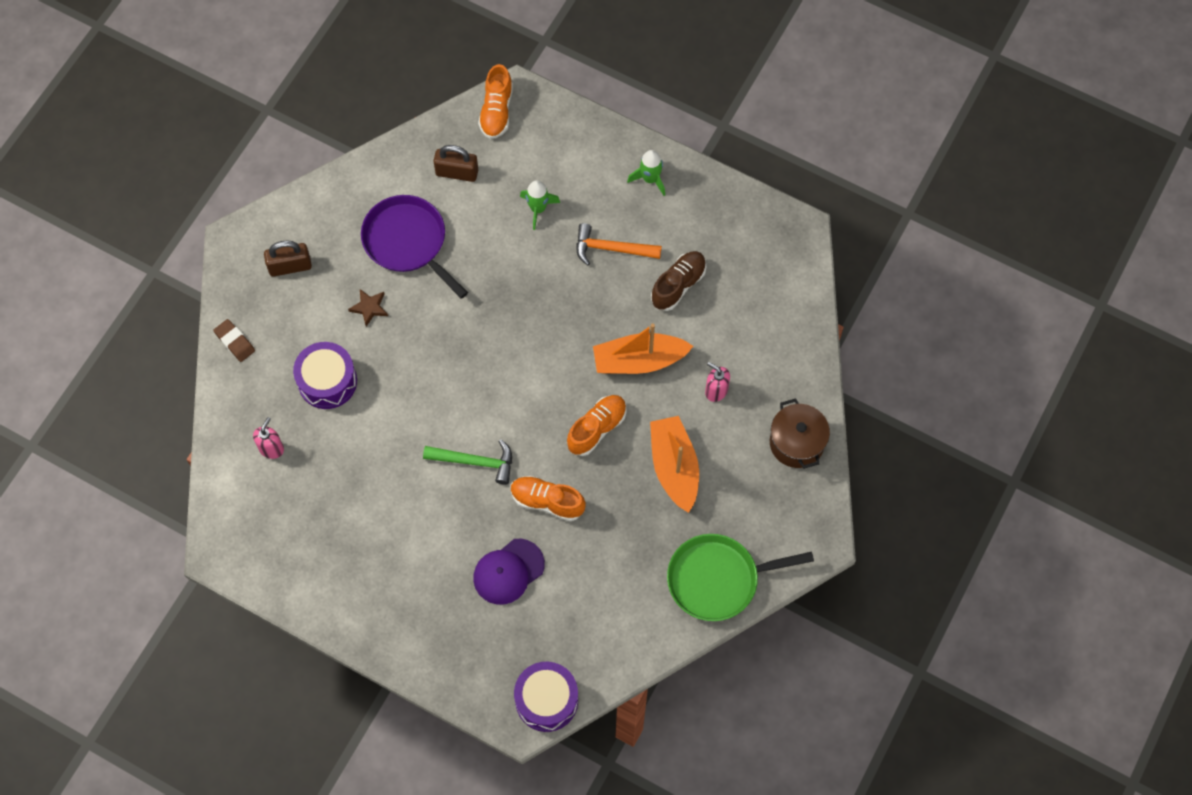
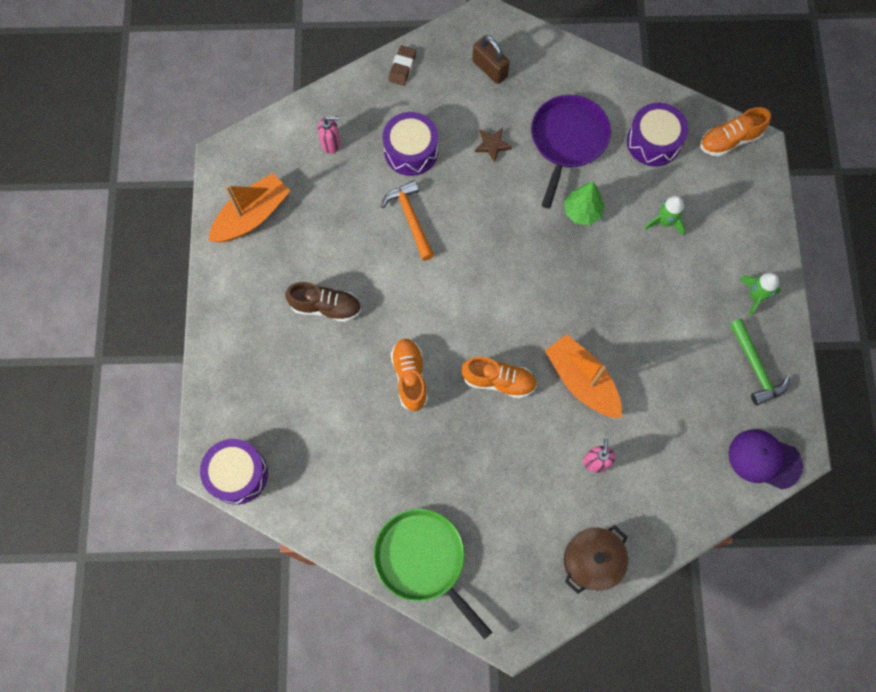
camera: 60 degrees right, 5 degrees up
green hammer [423,439,512,485] -> green hammer moved to [730,319,790,406]
brown padlock [433,145,478,182] -> purple drum [627,103,688,167]
purple cap [473,539,545,605] -> purple cap moved to [729,429,803,489]
orange hammer [576,223,662,266] -> orange hammer moved to [381,180,434,261]
orange boat [650,416,699,513] -> orange boat moved to [209,173,290,242]
brown shoe [651,251,706,311] -> brown shoe moved to [285,282,362,322]
none -> green tree [564,182,605,225]

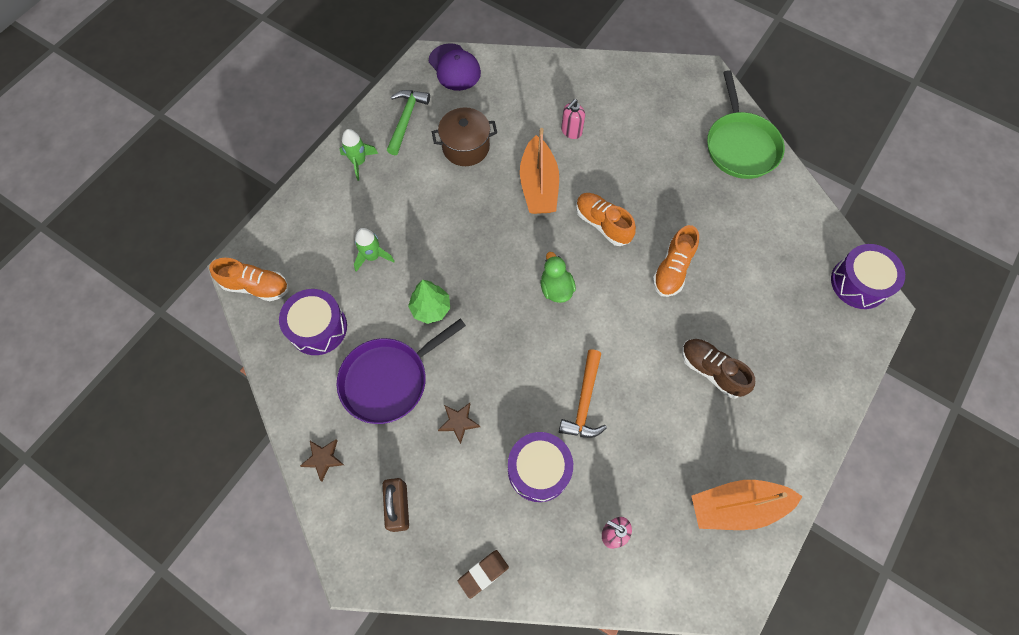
camera: 145 degrees left, 5 degrees down
brown pot [564,525,628,594] -> brown pot moved to [432,107,497,166]
none -> brown star [300,439,344,482]
none -> green duck [540,252,576,303]

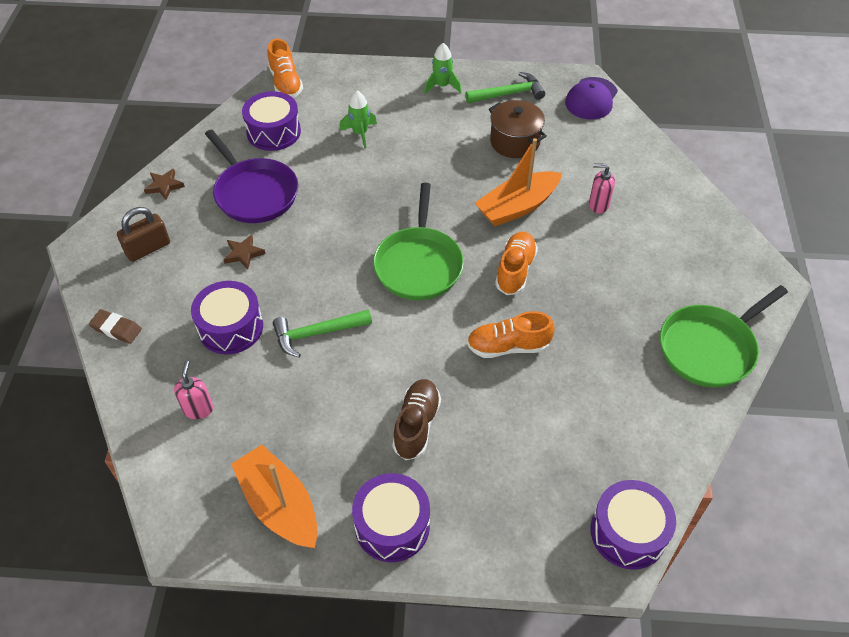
camera: 60 degrees right, 15 degrees down
purple pan [337,319,466,424] -> purple pan turned 150 degrees counterclockwise [205,130,298,223]
green tree [408,280,450,324] -> none
green duck [540,252,576,303] -> green pan [373,183,464,300]
orange hammer [559,350,607,438] -> green hammer [273,309,372,357]
none -> purple drum [352,473,430,562]

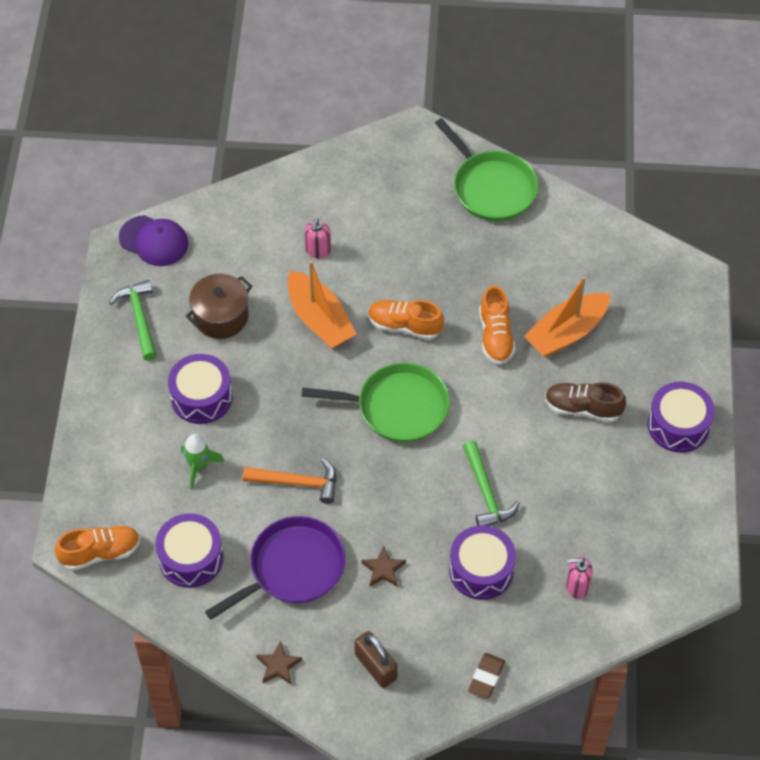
camera: 90 degrees left, 5 degrees up
orange boat [231,445,318,548] -> orange boat moved to [524,276,610,357]
green rocket [424,43,461,94] -> none
purple drum [591,480,676,570] -> purple drum moved to [168,354,232,424]
none -> orange hammer [243,458,336,504]

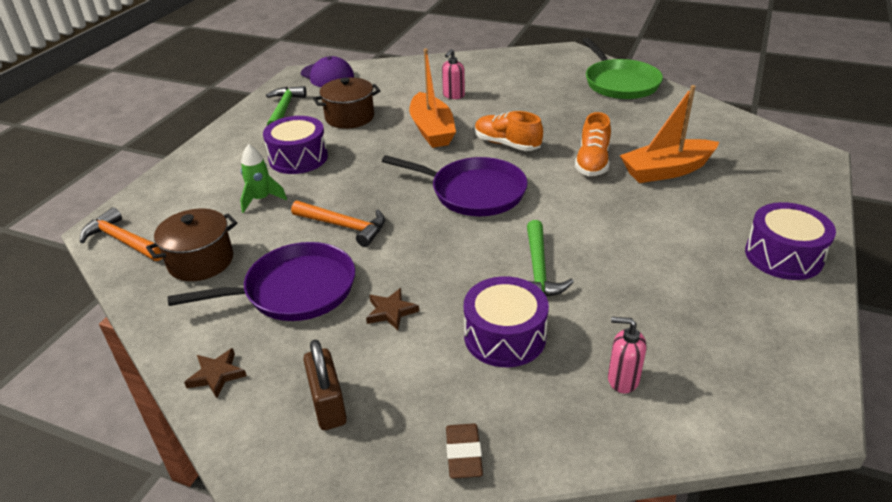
camera: 20 degrees right, 20 degrees down
orange shoe [55,525,140,571] -> orange hammer [80,207,163,261]
purple drum [155,513,224,588] -> brown pot [146,208,237,281]
green pan [302,363,450,442] -> purple pan [382,155,528,216]
brown eraser [468,653,505,699] -> brown eraser turned 45 degrees counterclockwise [446,423,483,479]
brown shoe [545,382,626,422] -> none

